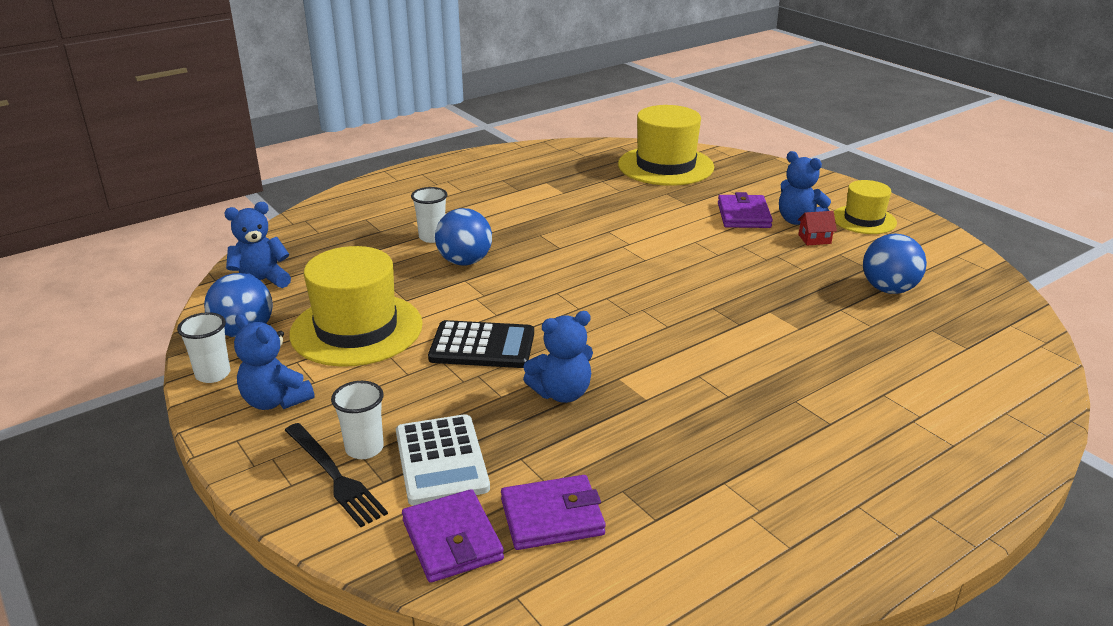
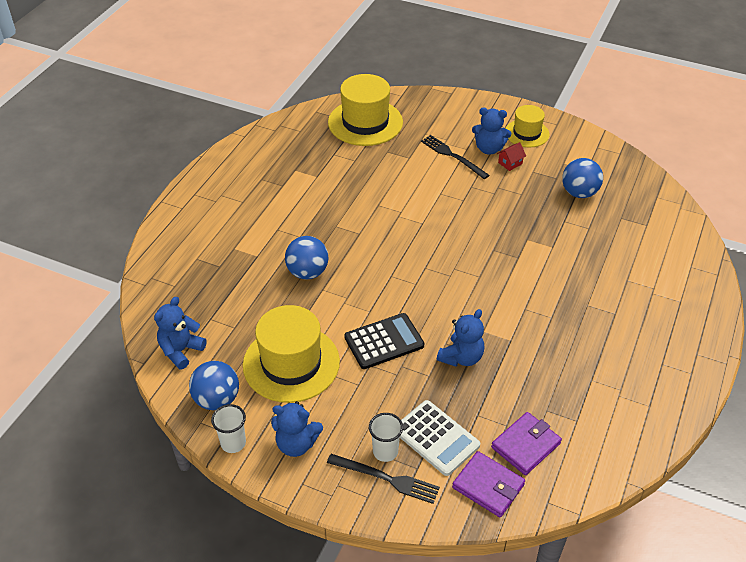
camera: 30 degrees left, 15 degrees up
white cup [411,187,448,243] -> none
purple wallet [718,192,773,228] -> black fork [421,135,490,179]

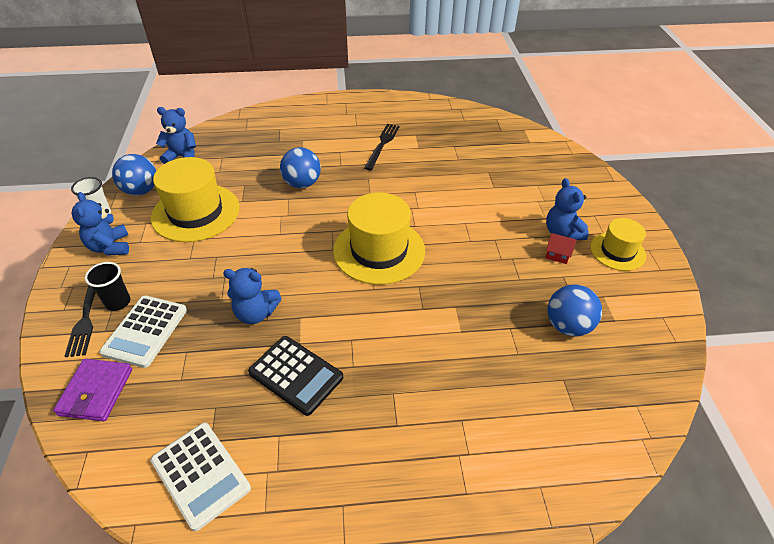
camera: 60 degrees right, 0 degrees up
yellow hat [328,74,403,146] -> yellow hat moved to [333,193,425,285]
black calculator [344,313,424,369] -> black calculator moved to [248,336,343,416]
white cup [369,413,403,462] -> black cup [85,262,130,311]
black fork [421,135,490,179] -> black fork moved to [364,124,400,170]
purple wallet [491,412,562,475] -> none
none -> white calculator [151,423,251,531]

